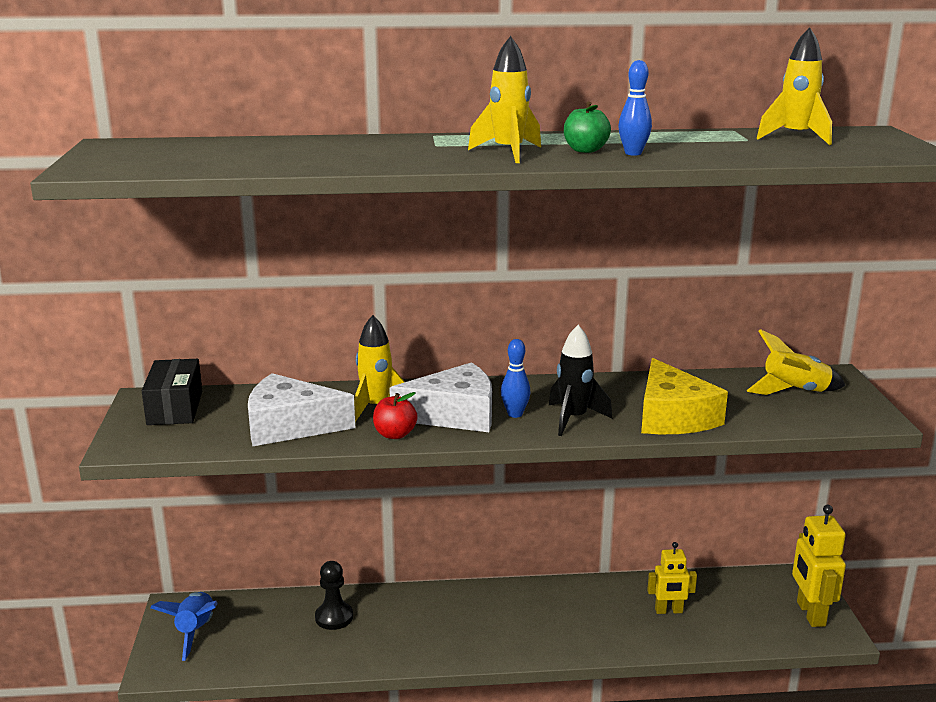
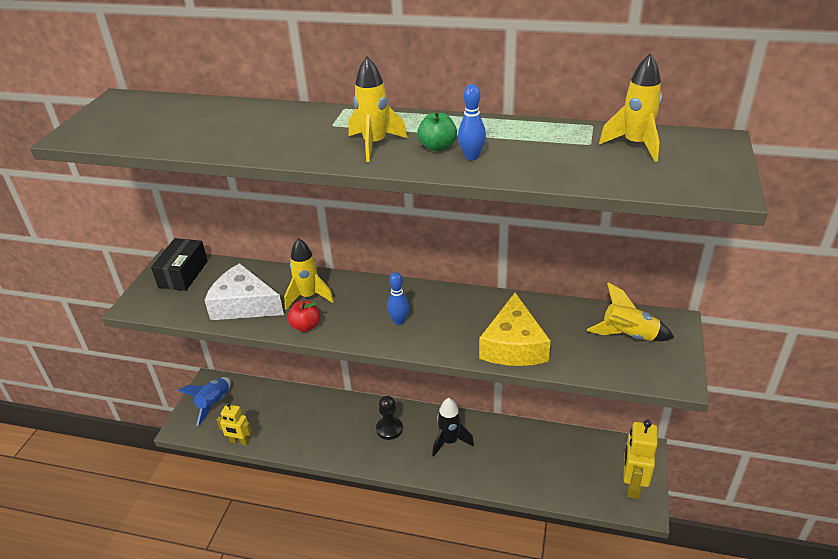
camera: 20 degrees right, 15 degrees up
black pawn [315,561,353,630] -> black pawn moved to [376,396,403,440]
white cheese [389,362,492,432] -> none
black rocket [549,325,612,436] -> black rocket moved to [432,398,474,457]
yellow robot [647,542,697,614] -> yellow robot moved to [217,402,252,446]

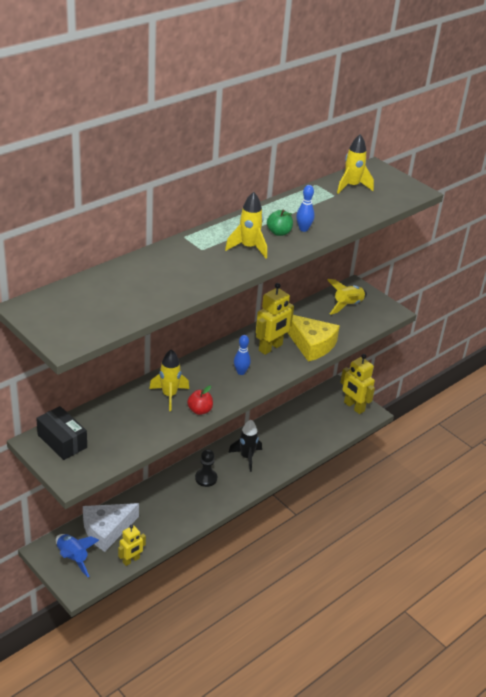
camera: 60 degrees left, 0 degrees up
white cheese [204,263,284,320] -> white cheese moved to [83,503,139,552]
none -> yellow robot [256,283,294,355]

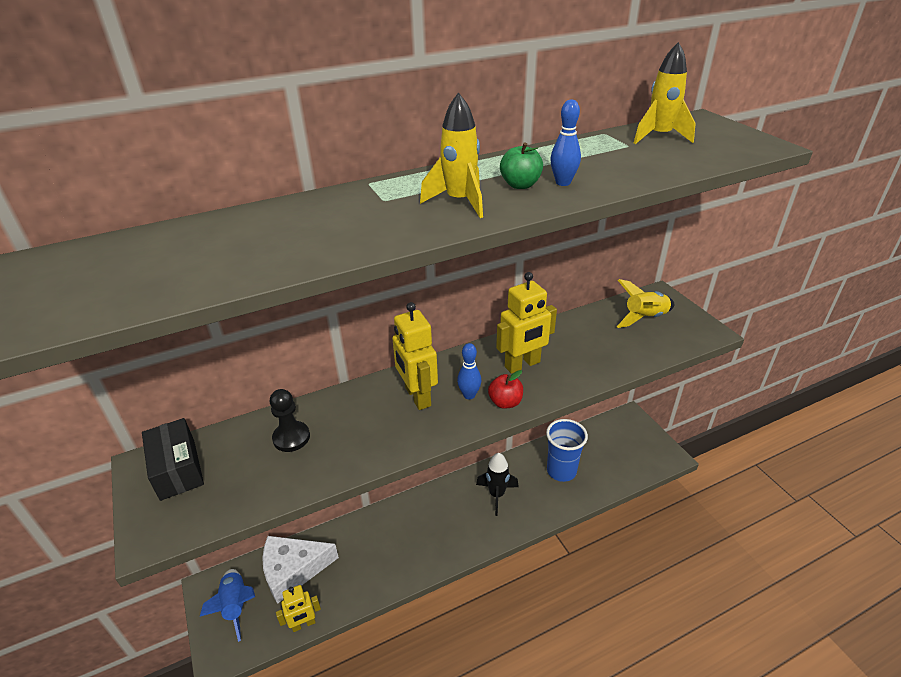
camera: 20 degrees right, 0 degrees up
yellow rocket [149,349,189,411] -> none
red apple [187,386,213,415] -> red apple moved to [488,370,523,409]
black pawn [195,449,217,487] -> black pawn moved to [270,389,310,452]
yellow cheese [287,315,340,362] -> none
yellow robot [340,354,375,414] -> yellow robot moved to [392,302,438,410]
none -> blue cup [546,419,588,482]

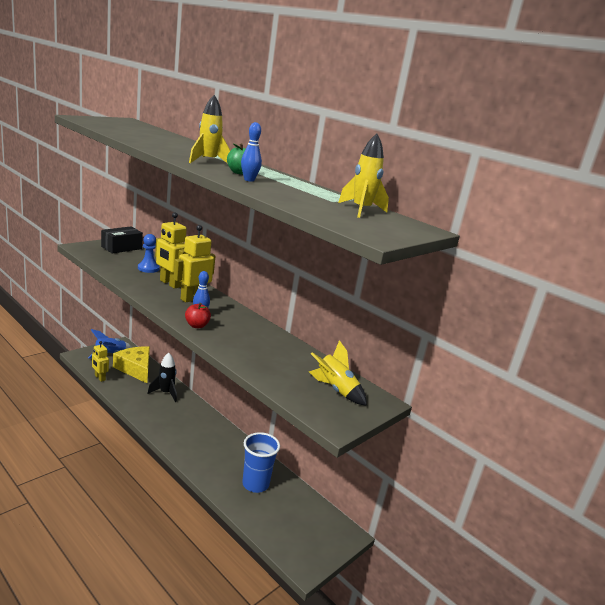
camera: 65 degrees right, 15 degrees down
white cheese [262,536,339,604] -> yellow cheese [113,346,150,383]
black pawn [270,389,310,452] -> blue pawn [138,234,160,273]
black rocket [476,453,519,516] -> black rocket moved to [148,353,177,402]
yellow robot [496,272,557,374] -> yellow robot moved to [155,212,187,289]

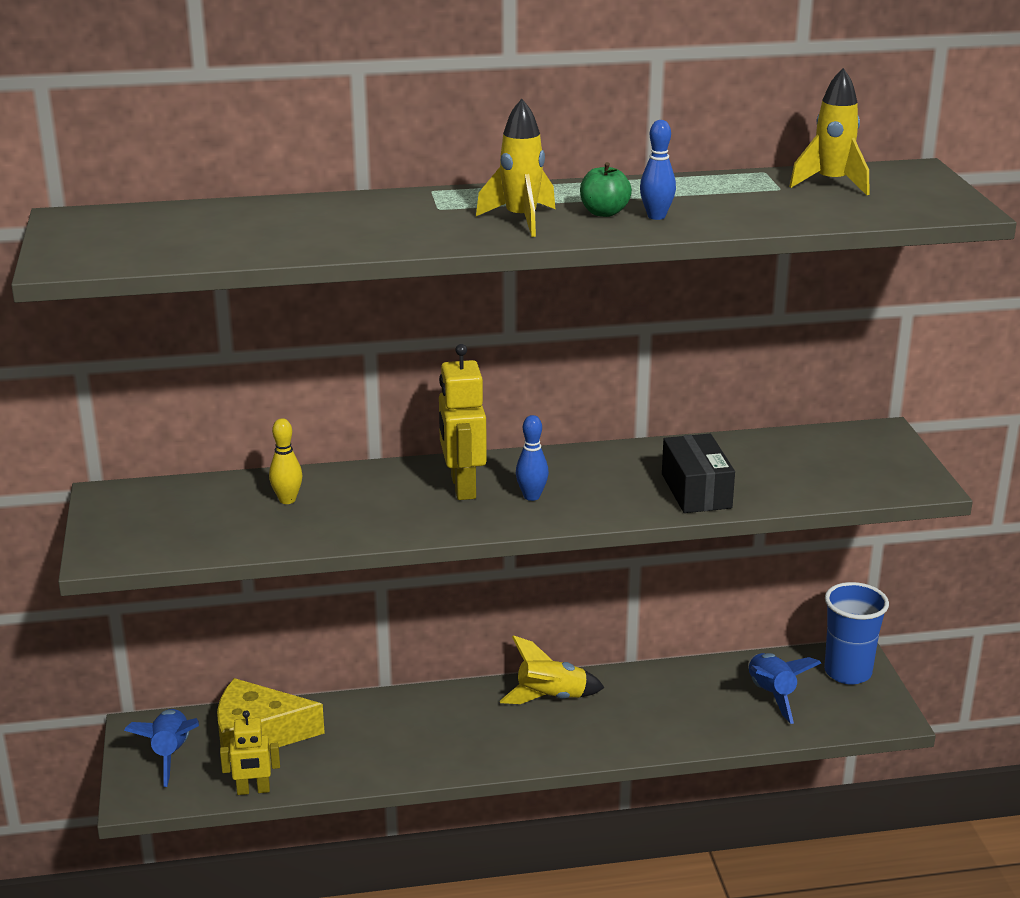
camera: 50 degrees left, 5 degrees up
black box [101,226,143,254] -> black box moved to [662,434,735,513]
blue pawn [138,234,160,273] -> yellow bowling pin [269,418,302,504]
black rocket [148,353,177,402] -> none
yellow robot [155,212,187,289] -> none
red apple [185,303,211,328] -> none
blue cup [242,432,280,493] -> blue cup moved to [824,582,889,684]
yellow rocket [309,340,367,406] -> yellow rocket moved to [500,635,605,704]
none -> blue rocket [748,653,821,724]

